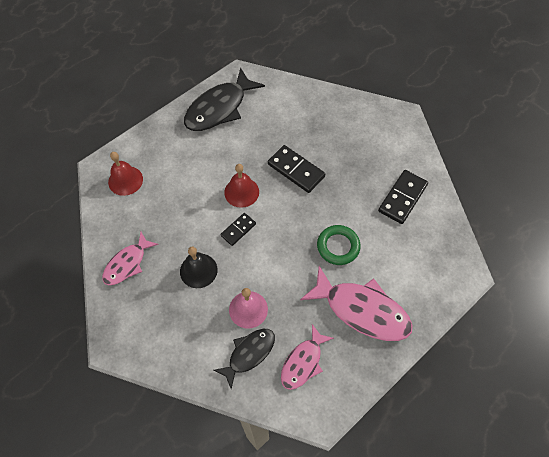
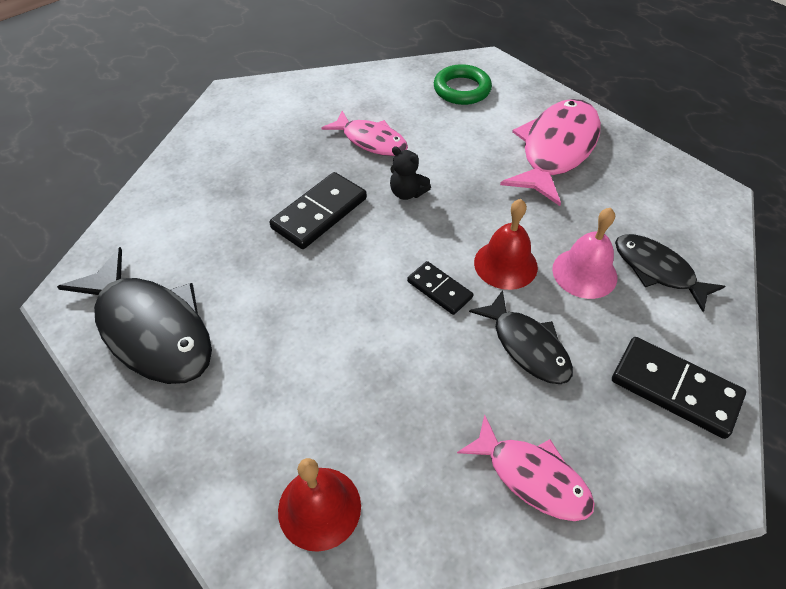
camera: 90 degrees left, 10 degrees down
black bell [180,247,218,288] -> black fish [469,290,573,384]
red bell [224,164,259,208] -> red bell moved to [474,199,538,290]
pink fish [281,324,334,390] -> pink fish moved to [321,111,408,156]
green ring [317,225,361,265] -> green ring moved to [434,64,492,105]
black domino [378,170,428,224] -> black domino moved to [612,337,746,439]
none -> black teddy bear [390,146,431,200]

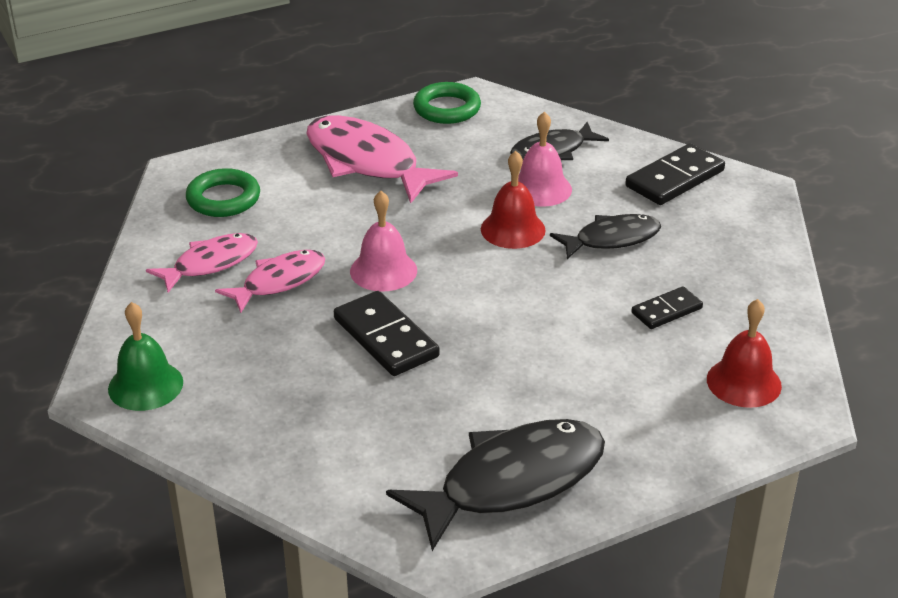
camera: 75 degrees left, 15 degrees down
black teddy bear [390,146,431,200] -> pink bell [350,191,417,292]
black domino [407,261,473,315] -> black domino moved to [631,286,703,329]
pink fish [457,414,595,521] -> pink fish moved to [146,233,258,293]
none -> green bell [108,302,183,411]
none -> green ring [413,82,481,124]

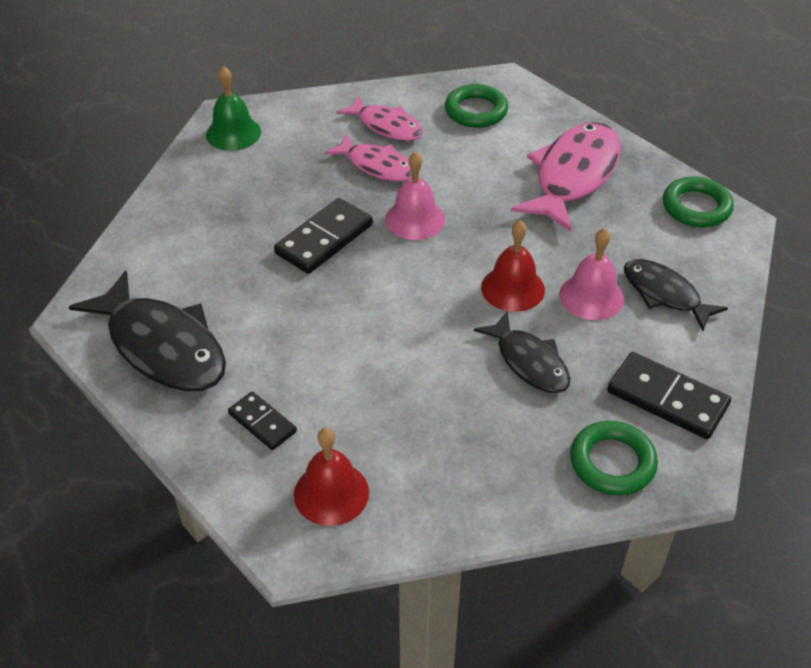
camera: 75 degrees right, 10 degrees up
black domino [631,286,703,329] -> black domino moved to [228,391,297,450]
none -> green ring [570,421,658,496]

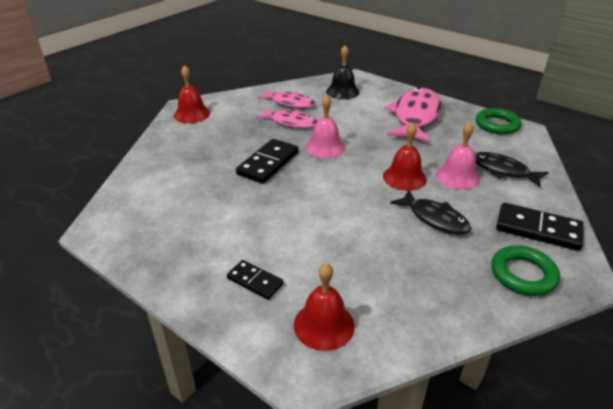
camera: 10 degrees left, 10 degrees down
black fish [69,270,226,392] -> none
green bell [206,66,261,151] -> red bell [174,65,210,123]
green ring [445,84,508,128] -> black bell [326,45,360,99]

